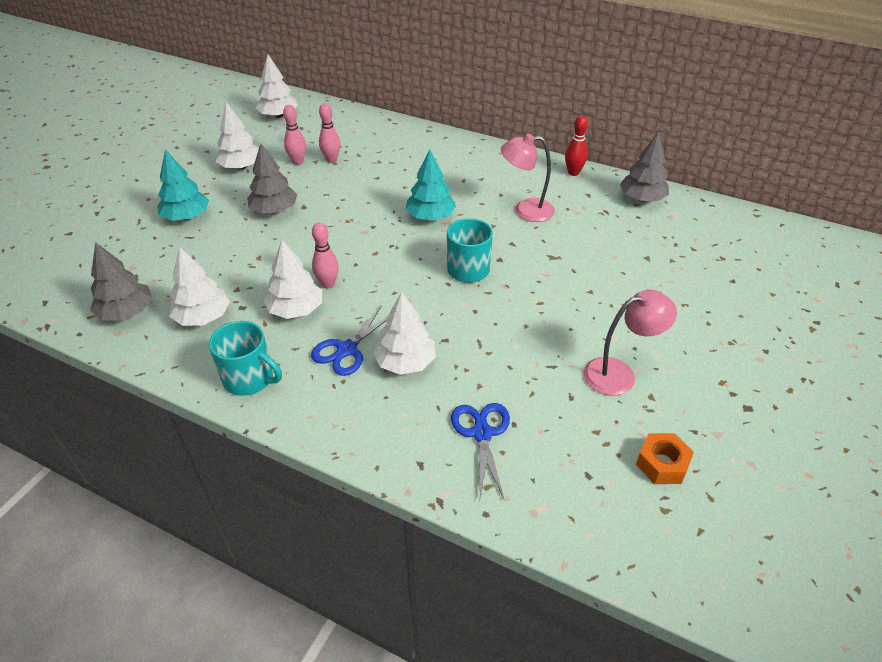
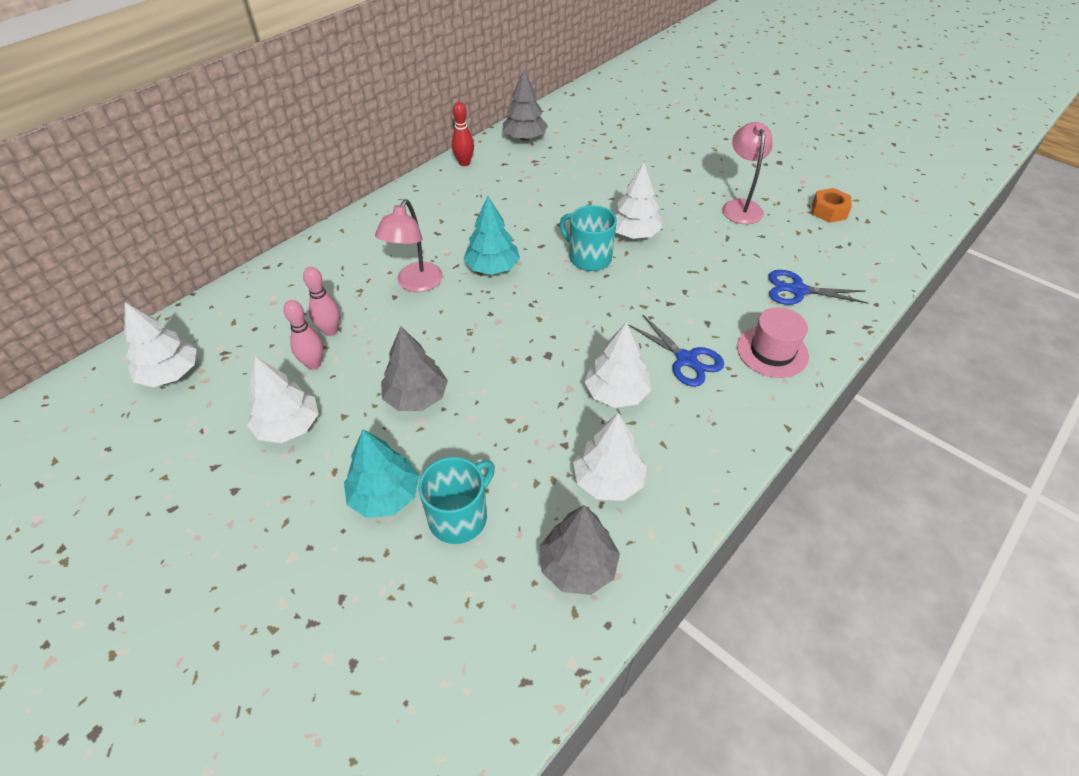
camera: 75 degrees left, 5 degrees up
turquoise mug [209,321,282,396] -> turquoise mug moved to [419,457,495,544]
pink bowling pin [312,222,339,289] -> none
white tree [373,292,436,375] -> white tree moved to [613,162,662,239]
pink lamp [501,134,555,222] -> pink lamp moved to [375,199,443,292]
none -> pink hat [737,307,809,378]

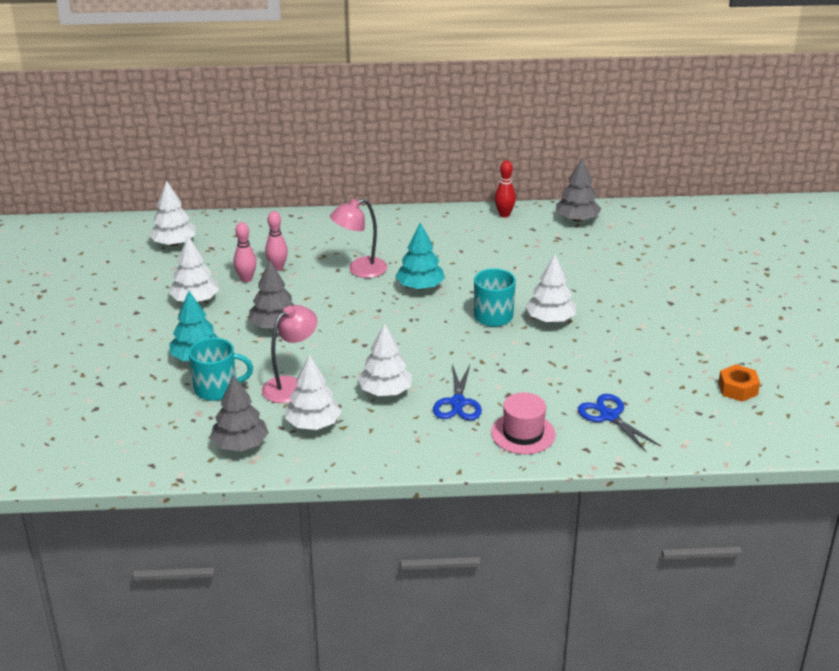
camera: 45 degrees right, 15 degrees down
pink lamp [722,122,772,224] -> pink lamp moved to [262,305,317,403]

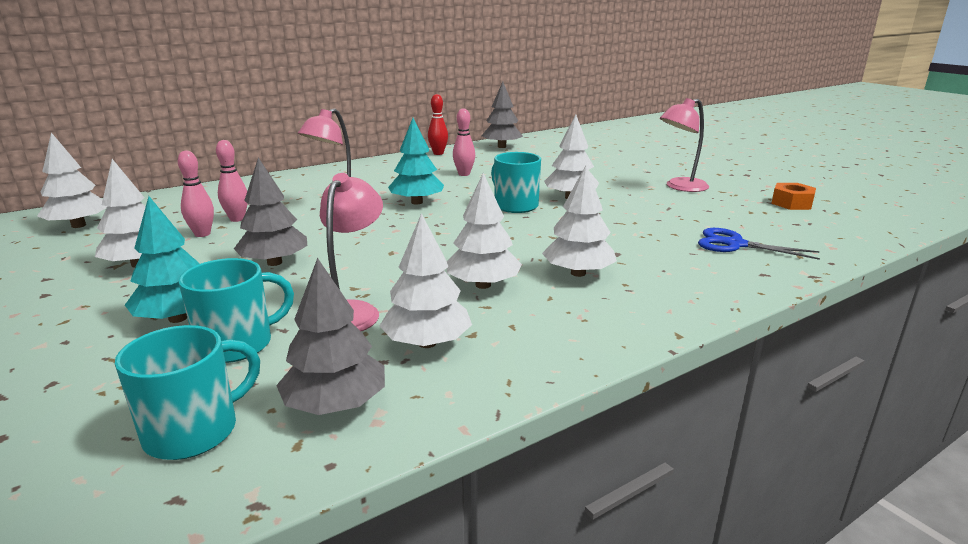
camera: 30 degrees left, 10 degrees down
blue scissors [433,364,482,420] -> white tree [542,165,617,277]
pink hat [491,392,556,454] -> none
none -> turquoise mug [115,325,260,460]
none -> pink bowling pin [453,108,475,176]
none -> pink lamp [660,98,709,192]

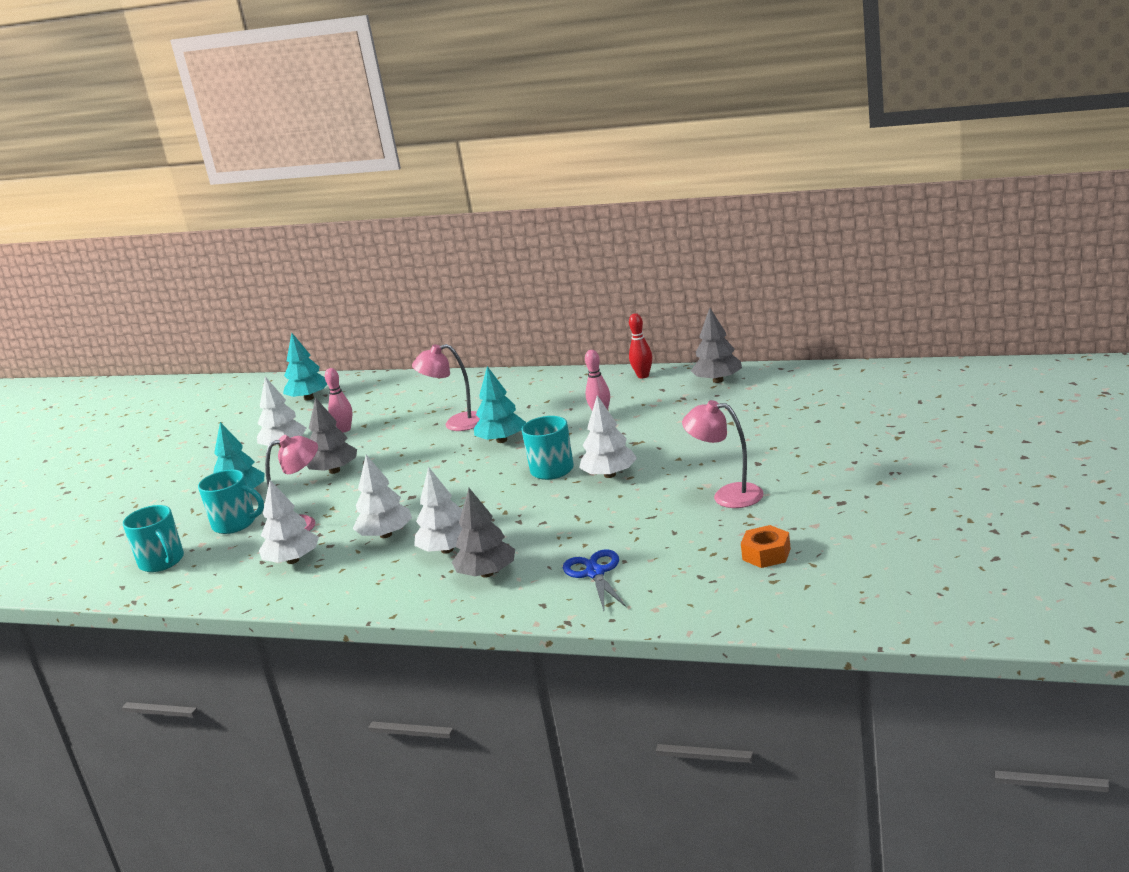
camera: 55 degrees right, 0 degrees up
white tree [37,133,107,228] -> turquoise tree [283,333,327,401]
turquoise mug [115,325,260,460] -> turquoise mug turned 45 degrees clockwise [123,505,184,572]
pink bowling pin [216,140,247,222] -> none
grey tree [276,258,385,415] -> grey tree moved to [452,488,515,577]

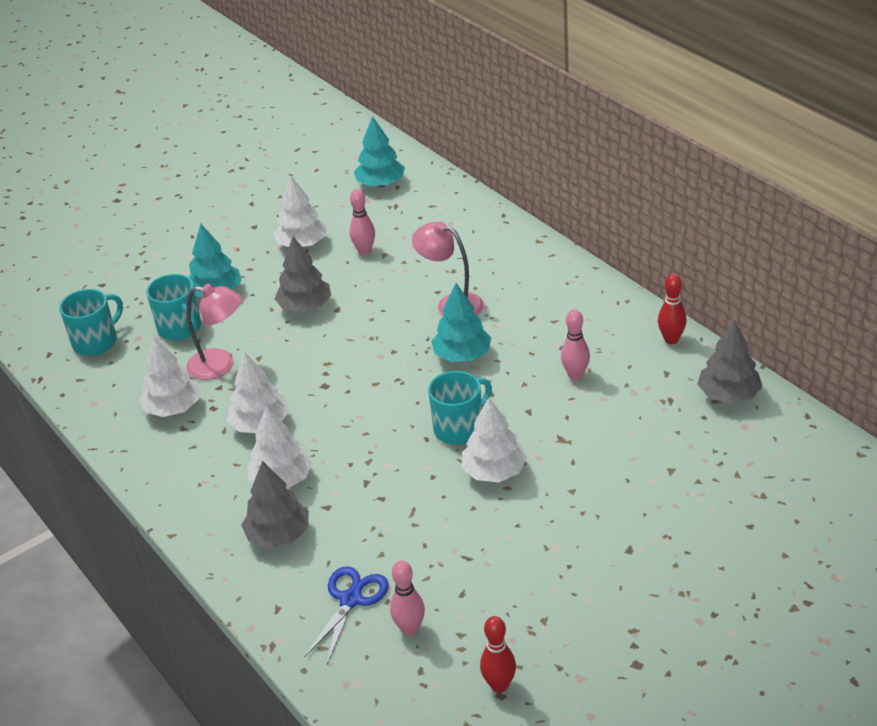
camera: 35 degrees right, 15 degrees up
turquoise mug [123,505,184,572] -> turquoise mug turned 135 degrees counterclockwise [59,289,123,356]
pink lamp [682,400,764,508] -> none
orange nut [741,525,791,568] -> red bowling pin [480,616,516,693]
none -> pink bowling pin [390,561,425,636]

